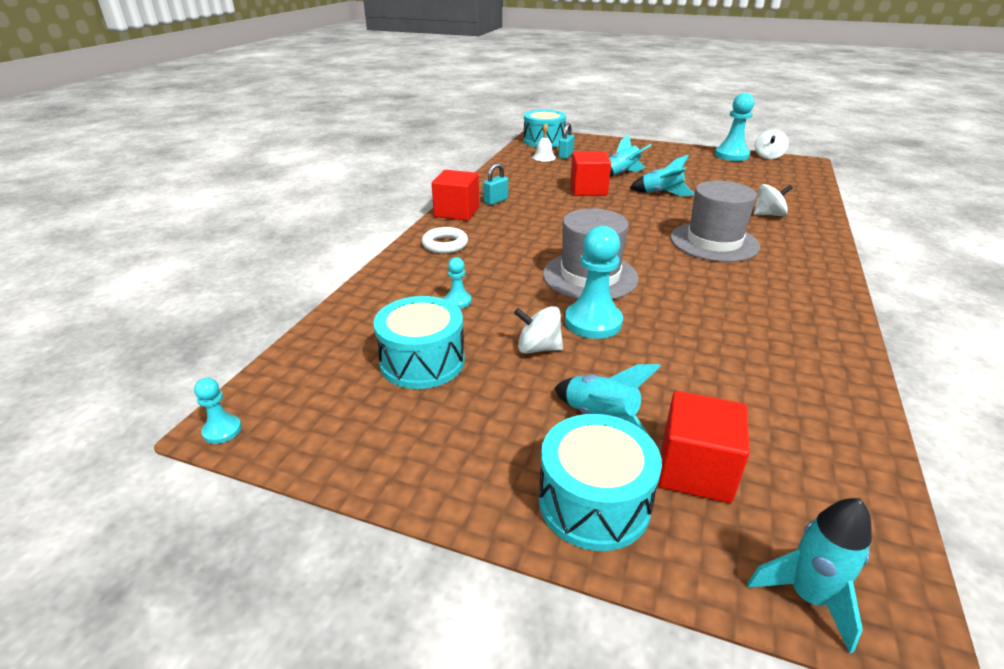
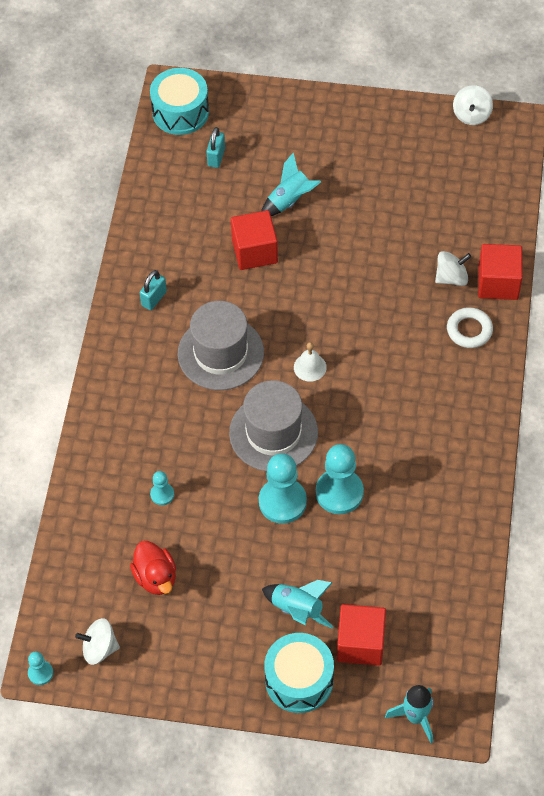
camera: 10 degrees left, 25 degrees up
turquoise drum [373,296,465,389] -> red duck [130,541,176,595]
white ring [422,227,468,254] -> white ring moved to [447,307,493,348]
red cube [432,170,479,221] -> red cube moved to [478,244,523,300]
white spinning top [514,306,563,354] -> white spinning top moved to [75,618,120,665]
white bell [532,123,556,162] -> white bell moved to [294,342,327,382]
turquoise rocket [630,154,694,197] -> none
grey hat [670,181,760,262] -> grey hat moved to [178,301,264,390]
turquoise pawn [715,93,754,161] -> turquoise pawn moved to [316,444,364,514]

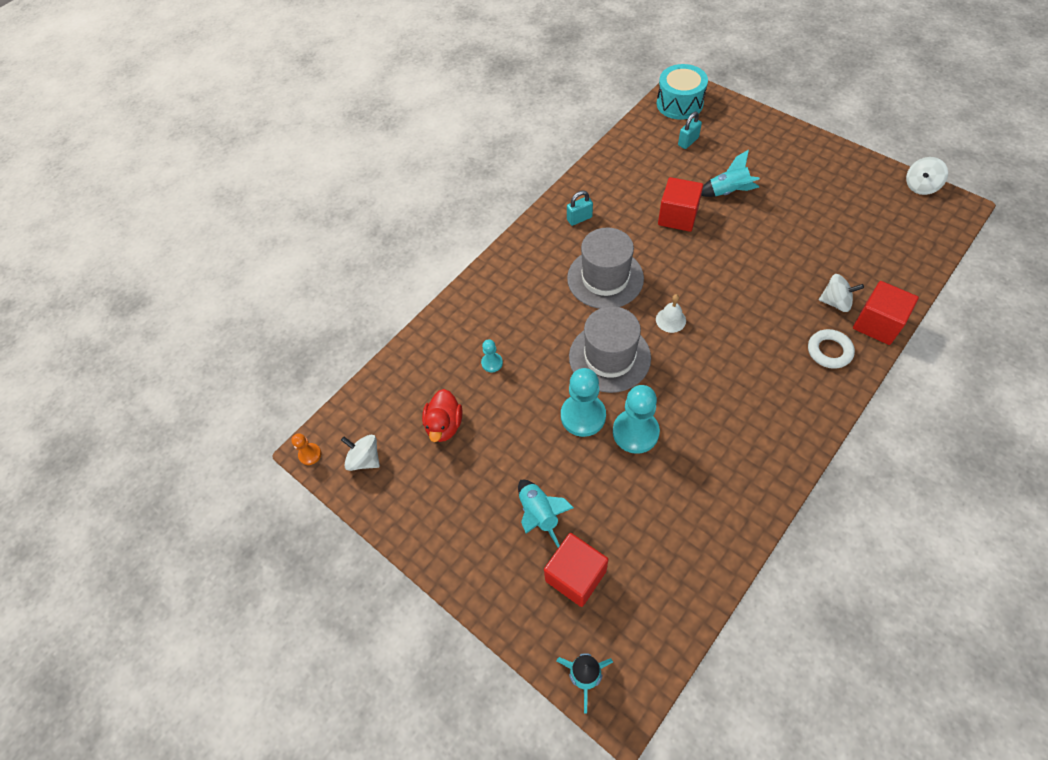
camera: 35 degrees right, 0 degrees up
turquoise pawn [28,651,53,685] -> orange pawn [291,433,321,465]
turquoise drum [264,633,334,713] -> none

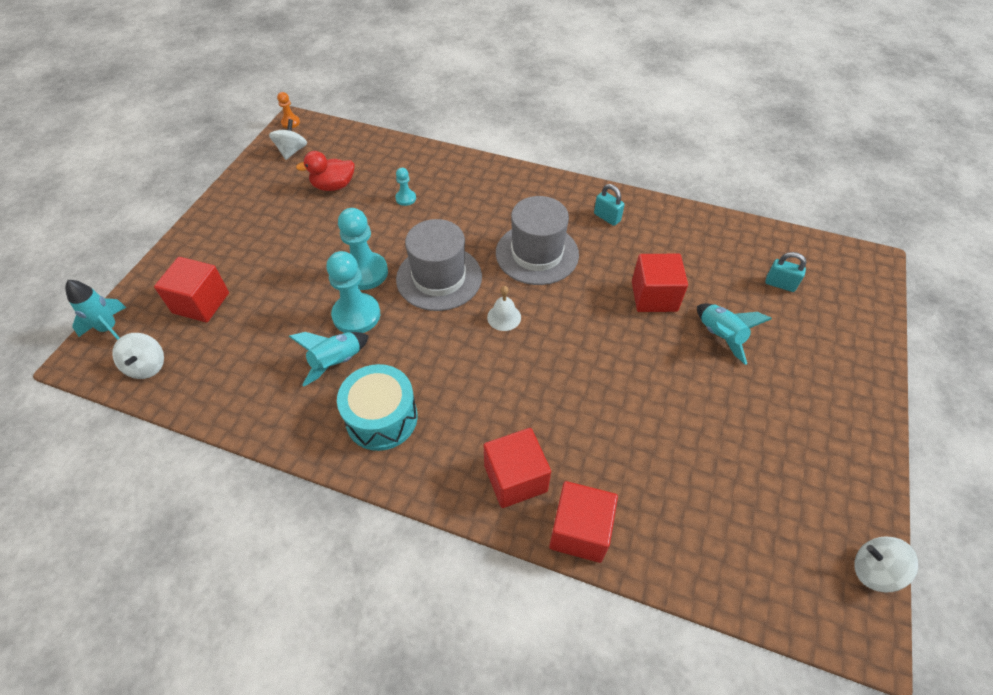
camera: 65 degrees right, 5 degrees down
turquoise rocket [518,480,574,548] -> turquoise rocket moved to [289,332,369,387]
turquoise drum [657,64,708,120] -> turquoise drum moved to [337,364,418,451]
white ring [808,329,855,369] -> red cube [484,428,551,508]
white spinning top [819,274,864,312] -> white spinning top moved to [112,333,164,379]

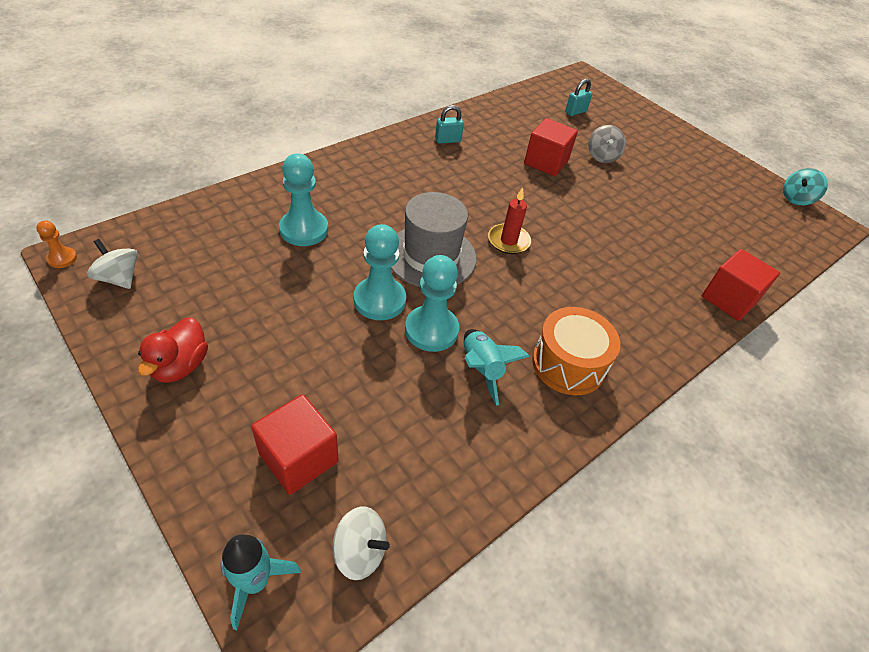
camera: 65 degrees left, 5 degrees down
red duck [296,151,355,191] -> red duck moved to [138,317,208,383]
turquoise drum [337,364,418,451] -> orange drum [532,307,620,395]
turquoise pawn [395,168,416,206] -> turquoise pawn [279,154,328,246], size x2.01
red cube [484,428,551,508] -> none
white bell [487,286,521,331] -> red candle [488,187,531,254]
grey hat [496,196,579,285] -> none
turquoise rocket [697,303,772,365] -> grey spinning top [588,125,626,163]
white spinning top [855,536,918,592] -> turquoise spinning top [783,168,828,205]

